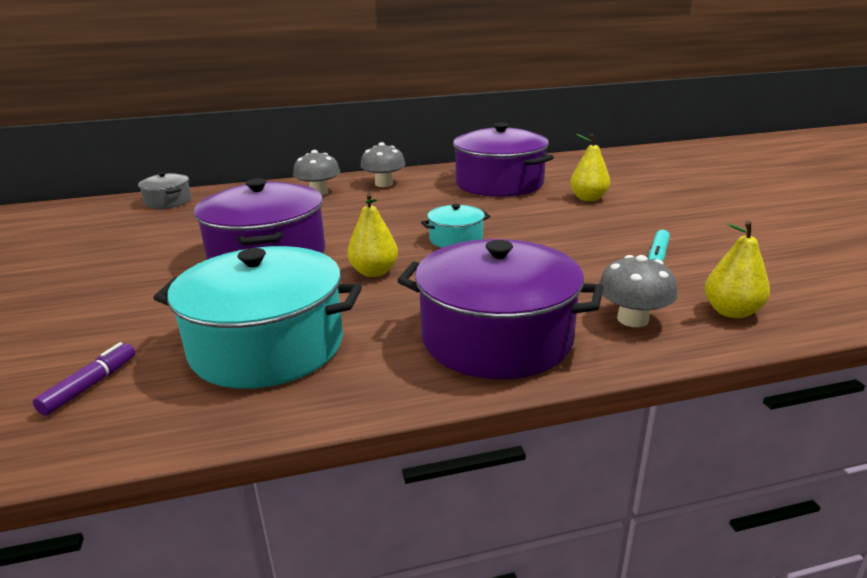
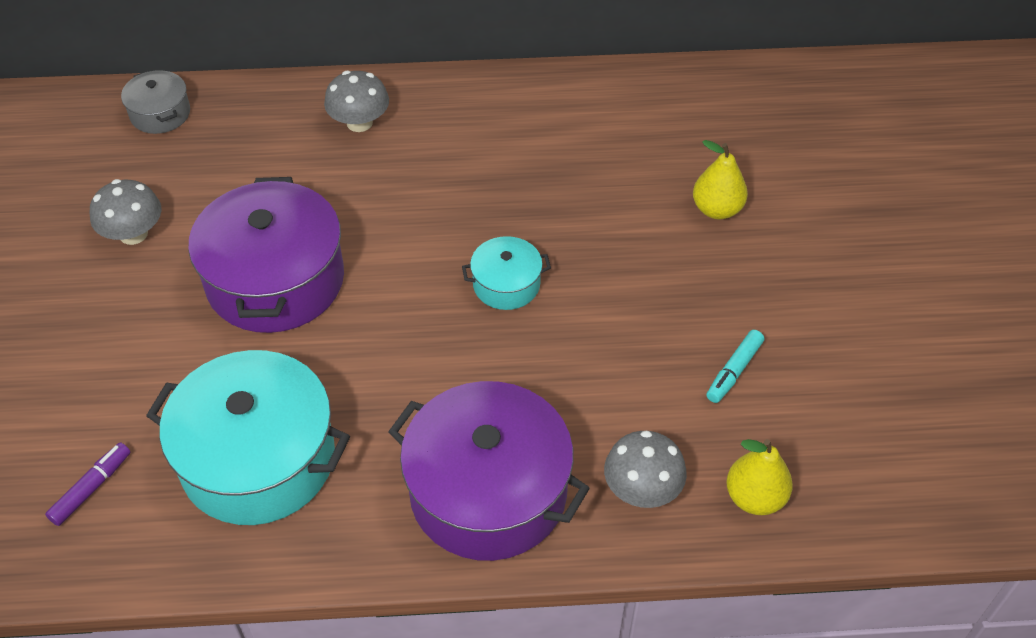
camera: 10 degrees right, 25 degrees up
yellow pear [347,193,398,277] -> none
grey mushroom [360,142,405,187] -> grey mushroom moved to [90,179,161,245]
purple pot [452,123,554,197] -> none

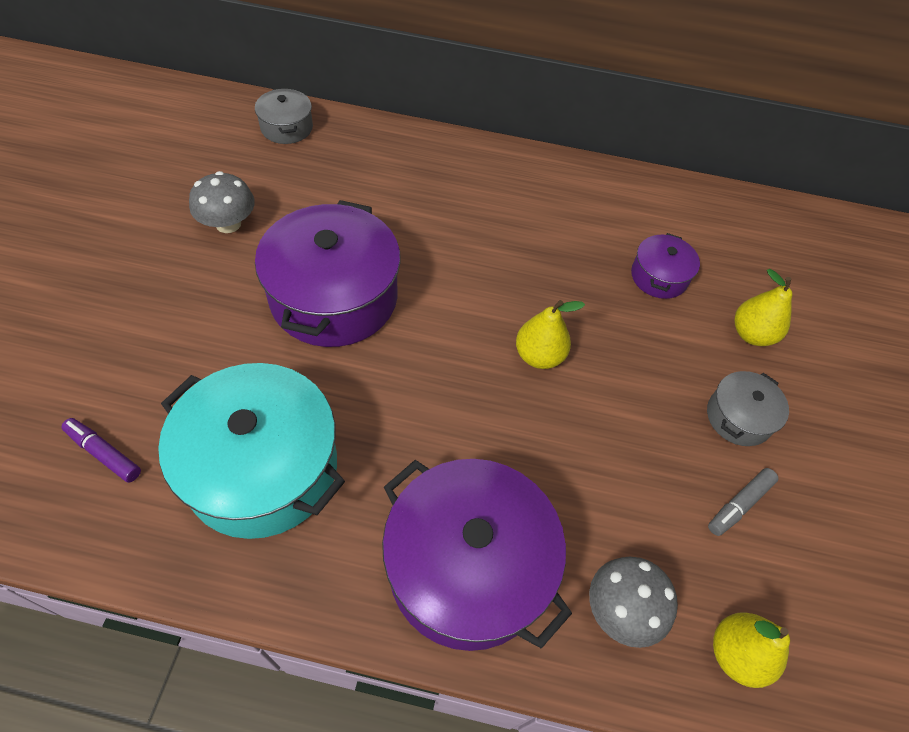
camera: 10 degrees right, 5 degrees up
purple marker [45,442,131,526] -> purple marker turned 105 degrees counterclockwise [61,418,141,483]
grey mushroom [324,70,389,132] -> none
turquoise pot [462,236,551,310] -> yellow pear [516,300,585,369]
turquoise marker [706,330,764,403] -> grey marker [708,468,778,536]
none -> purple pot [631,233,700,299]
none -> grey pot [707,371,789,446]

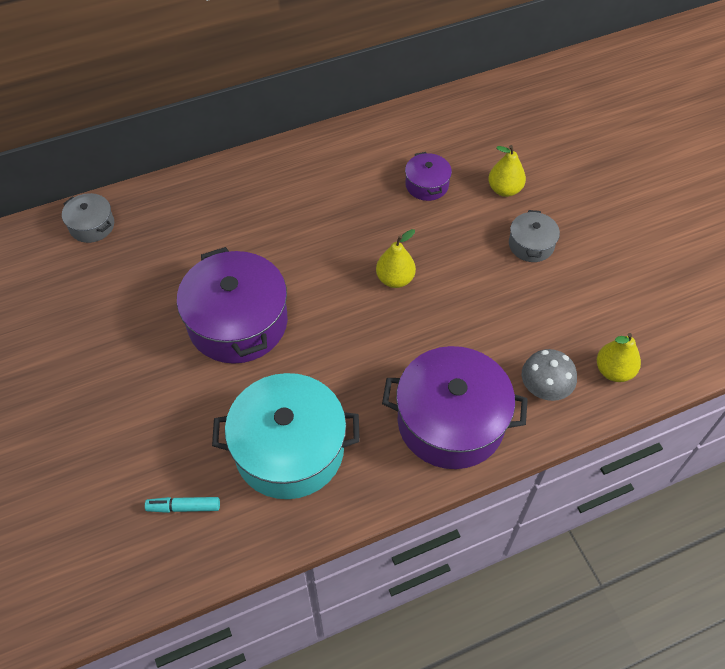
camera: 30 degrees left, 0 degrees up
purple marker [61,418,141,483] -> turquoise marker [145,497,220,513]
grey mushroom [189,171,255,233] -> none
grey marker [708,468,778,536] -> none

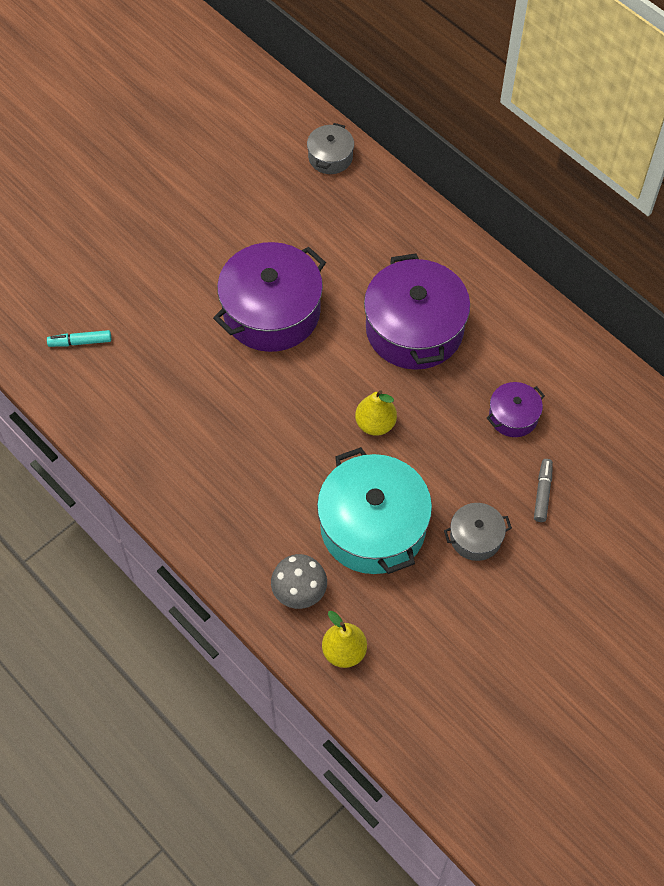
camera: 70 degrees right, 5 degrees up
turquoise marker [145,497,220,513] -> turquoise marker turned 75 degrees counterclockwise [47,330,111,347]
turquoise pot [212,373,360,499] -> turquoise pot moved to [317,447,432,574]
purple pot [382,346,528,469] -> purple pot moved to [364,253,470,370]
yellow pear [488,145,526,197] -> grey marker [534,459,553,522]

